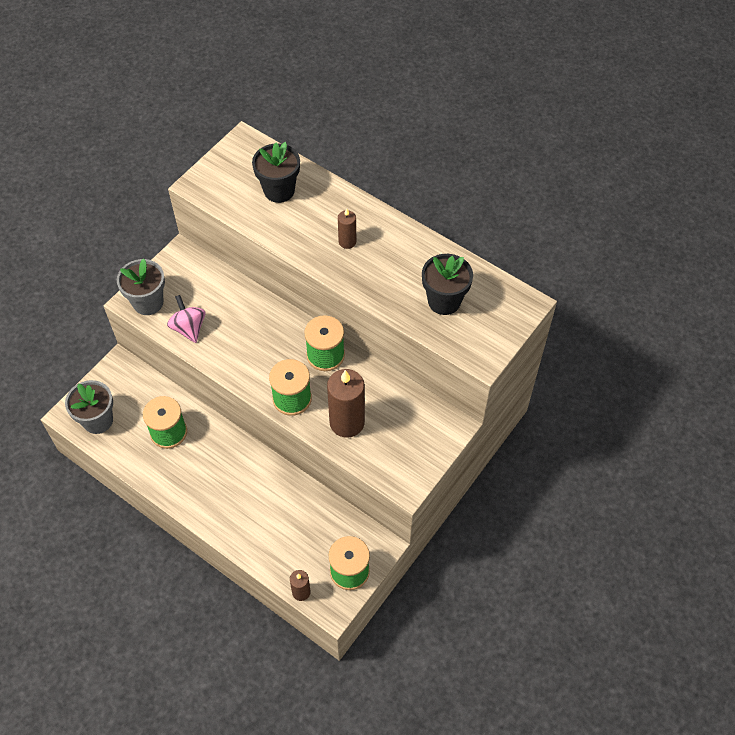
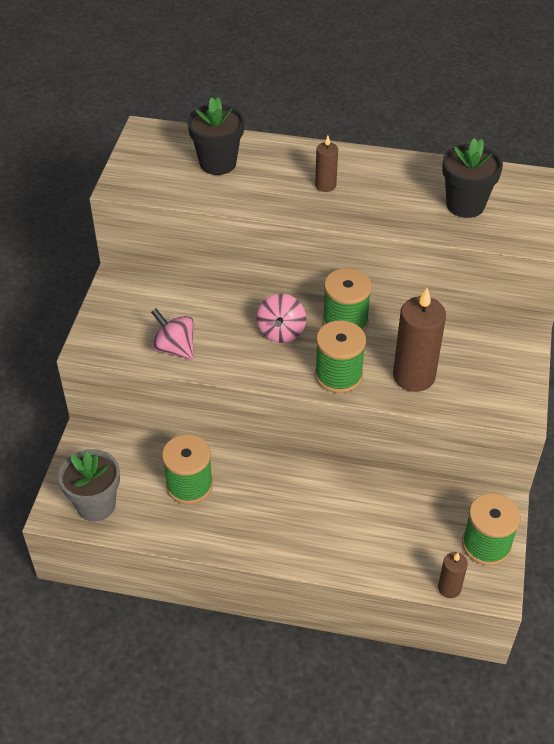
camera: 25 degrees left, 10 degrees down
grey flower pot [117,259,165,315] -> none
none -> pink spinning top [257,294,306,343]

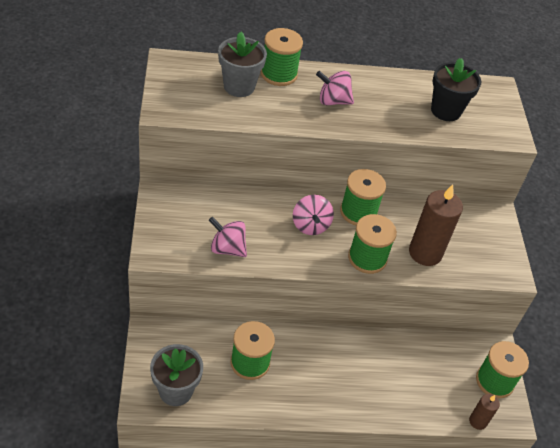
camera: 20 degrees left, 0 degrees up
black flower pot [187,97,245,175] -> grey flower pot [218,32,267,97]
brown candle [315,136,338,192] -> pink spinning top [316,71,354,105]
none -> green spool [261,28,303,86]

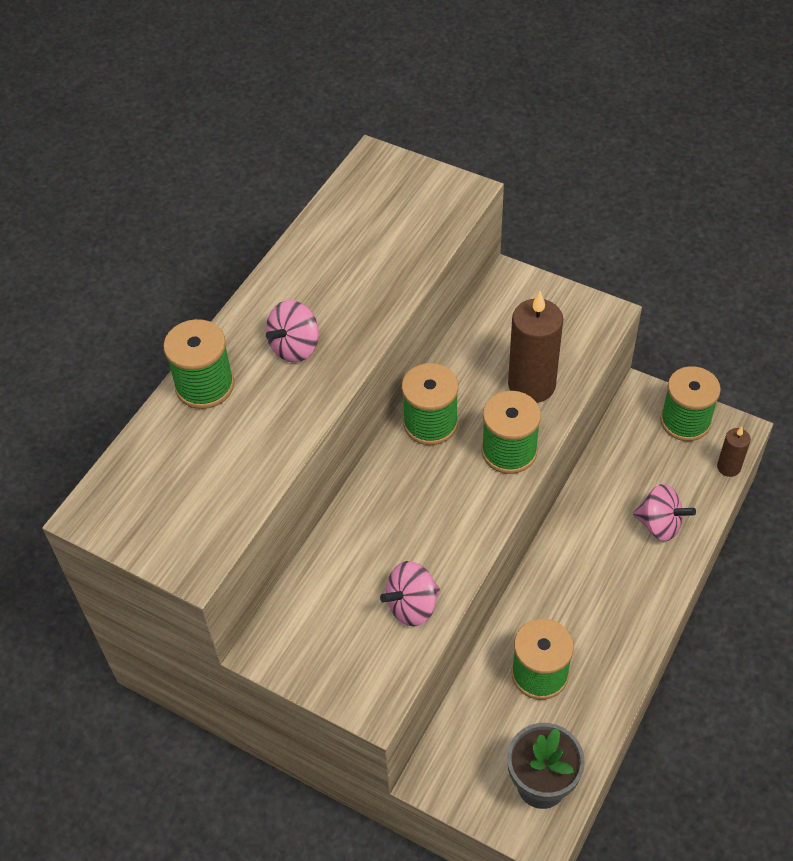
camera: 50 degrees left, 5 degrees up
grey flower pot [218,32,267,97] -> none
pink spinning top [293,195,334,235] -> pink spinning top moved to [633,484,696,541]
black flower pot [431,58,481,121] -> none

